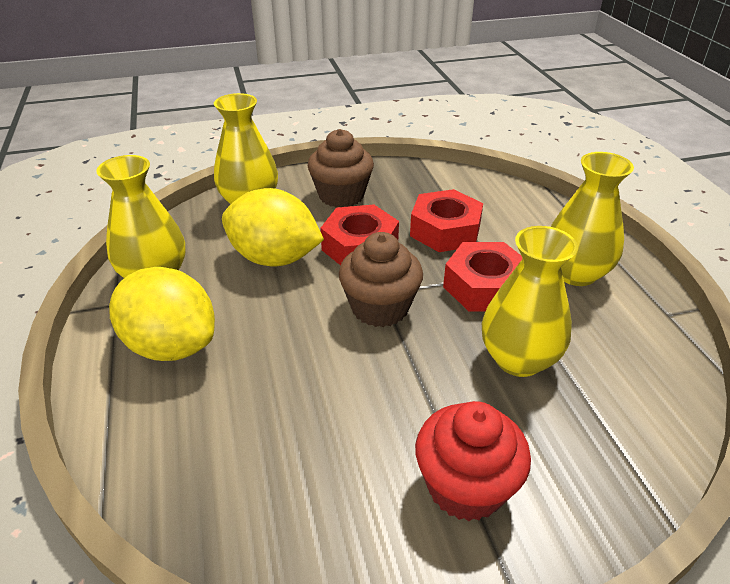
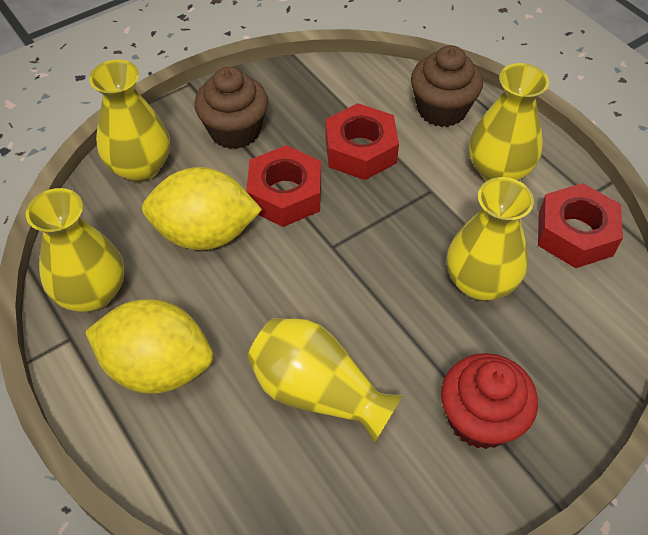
camera: 20 degrees left, 15 degrees up
brown cupcake [339,232,423,327] -> brown cupcake moved to [411,45,483,127]
red nut [443,242,522,312] -> red nut moved to [538,183,623,268]
none -> yellow vase [247,318,403,443]

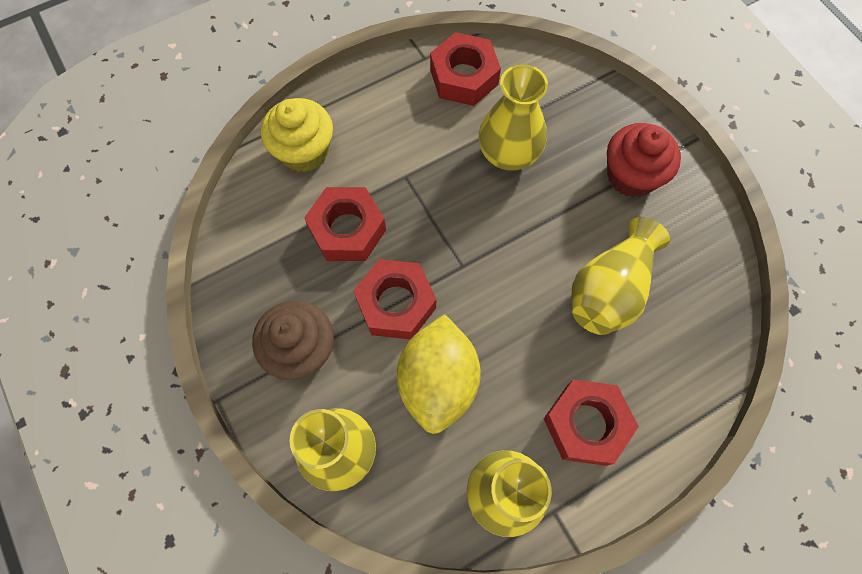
camera: 85 degrees left, 15 degrees up
yellow lemon [85,299,213,394] -> red nut [544,379,639,466]
brown cupcake [411,45,483,127] -> yellow cupcake [261,98,333,172]
yellow vase [469,63,549,181] -> none

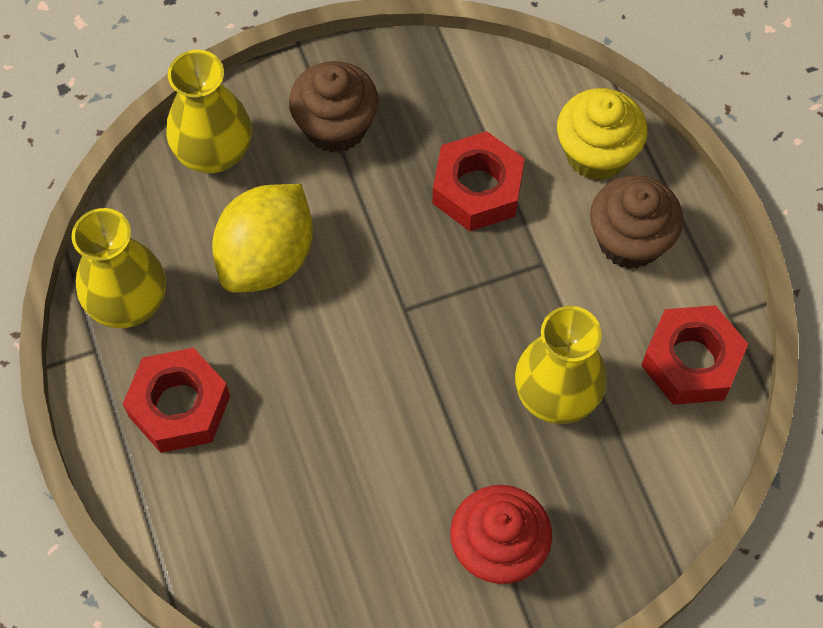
camera: 100 degrees right, 5 degrees down
red nut [353,259,436,339] -> none
yellow lemon [397,314,481,434] -> yellow lemon turned 75 degrees counterclockwise [212,184,313,293]
yellow vase [571,217,670,335] -> none
none -> brown cupcake [590,175,683,269]

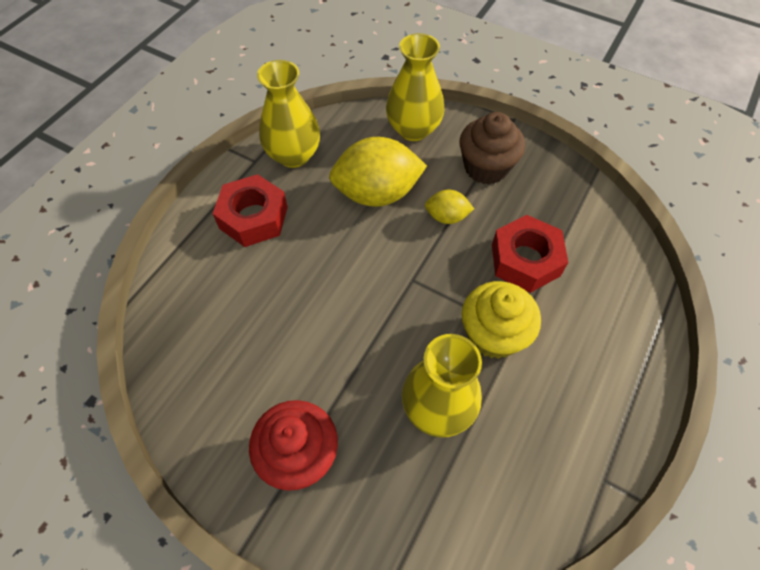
camera: 50 degrees right, 5 degrees down
yellow cupcake [557,88,647,180] -> yellow cupcake moved to [462,281,541,359]
brown cupcake [590,175,683,269] -> none
red nut [641,305,748,405] -> none
none -> yellow lemon [425,190,474,224]

